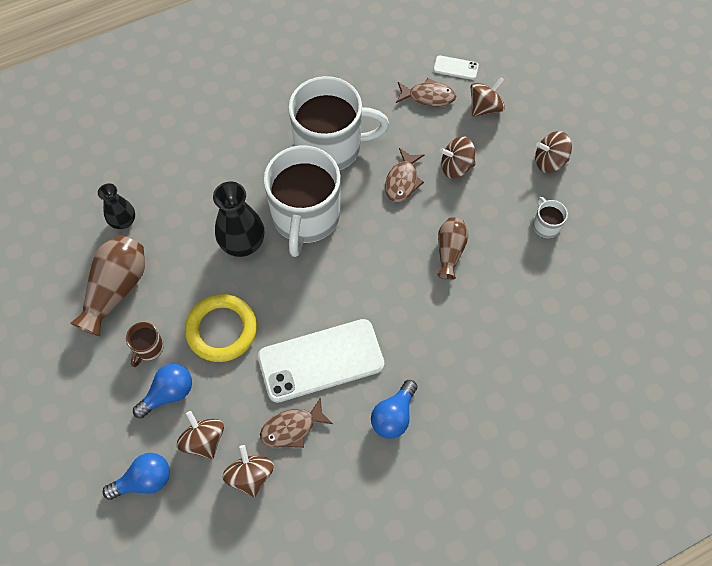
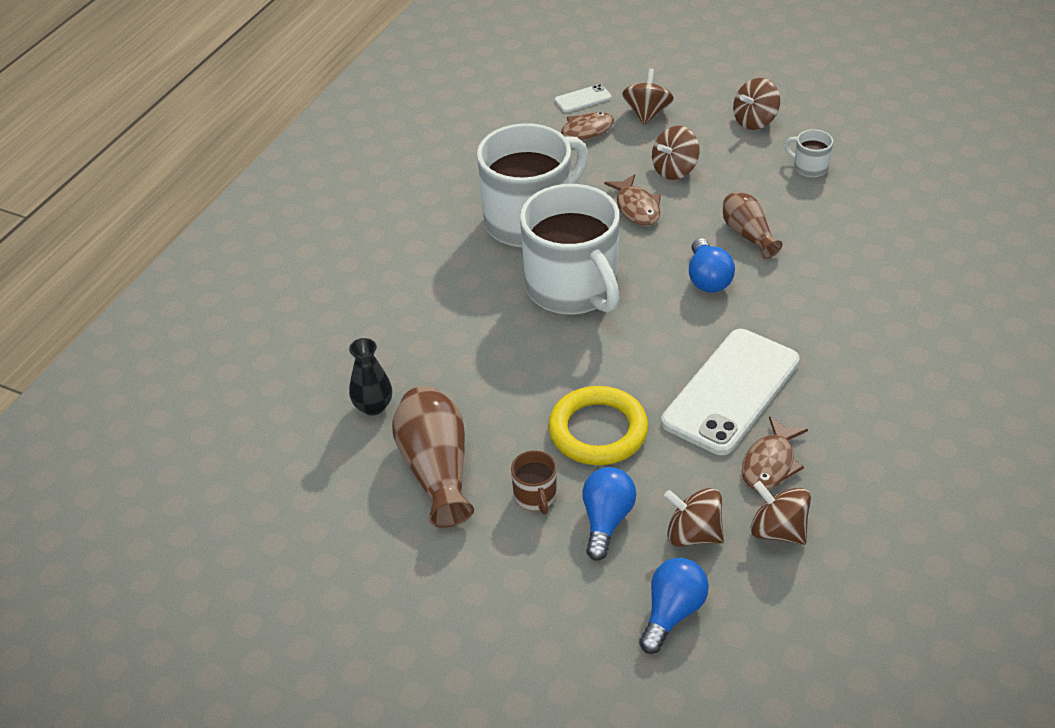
camera: 35 degrees left, 20 degrees down
black vase [213,181,264,257] -> none
blue light bulb [371,380,417,439] -> blue light bulb moved to [689,238,735,293]

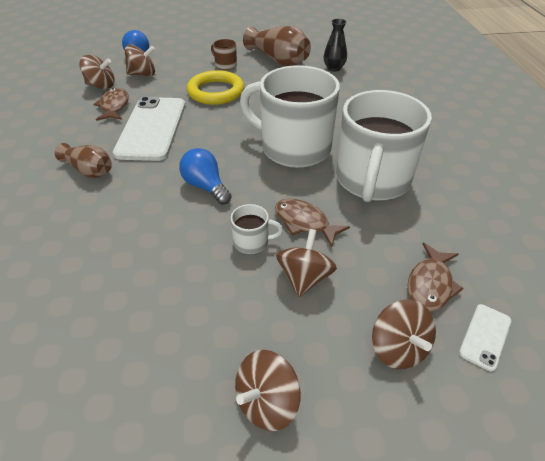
camera: 145 degrees right, 0 degrees up
blue light bulb [582,467,636,561] -> none
brown vase [723,192,782,259] -> brown vase moved to [55,143,112,178]
brown spinning top [733,78,780,130] -> brown spinning top turned 150 degrees counterclockwise [235,350,301,431]
white mug [784,129,833,177] -> white mug moved to [231,204,283,254]

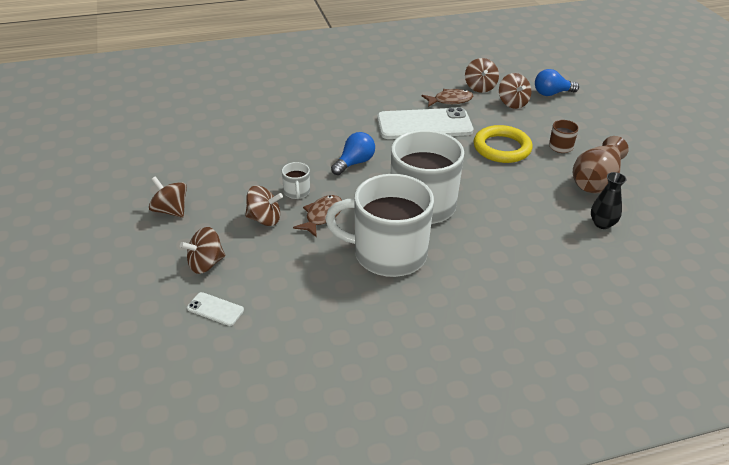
camera: 80 degrees right, 5 degrees down
brown vase [55,143,112,178] -> none
brown fish [408,243,464,312] -> none

